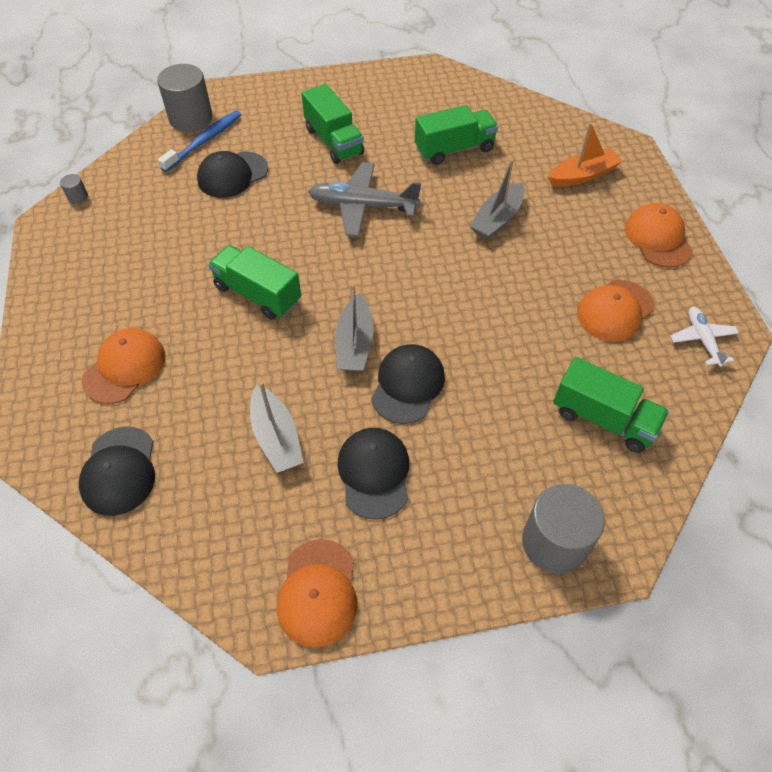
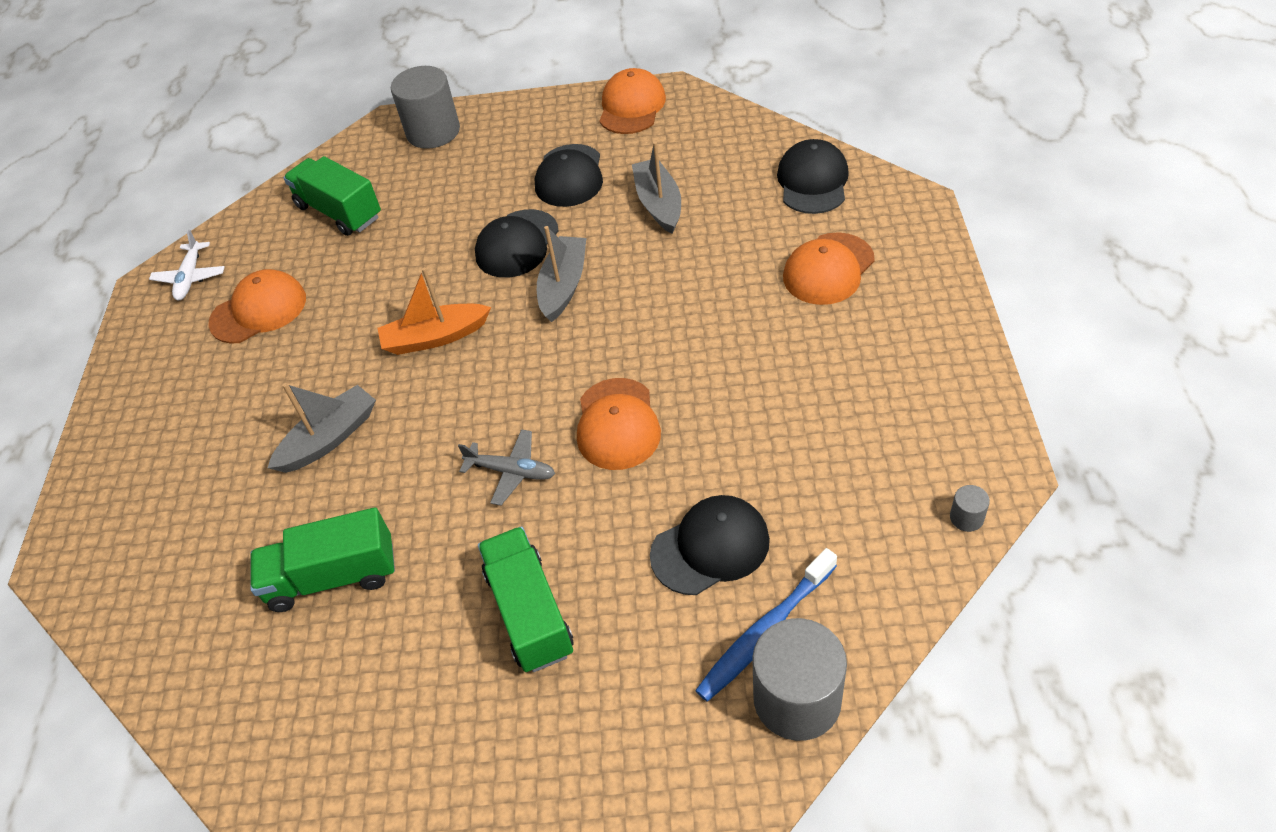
camera: 165 degrees left, 5 degrees down
green truck [208,245,301,320] -> none
grey plane [308,162,421,237] -> grey plane [458,429,555,506], size x0.58
orange boat [548,122,623,187] -> orange boat moved to [378,268,491,355]
orange cap [625,203,693,268] -> orange cap moved to [577,378,661,470]

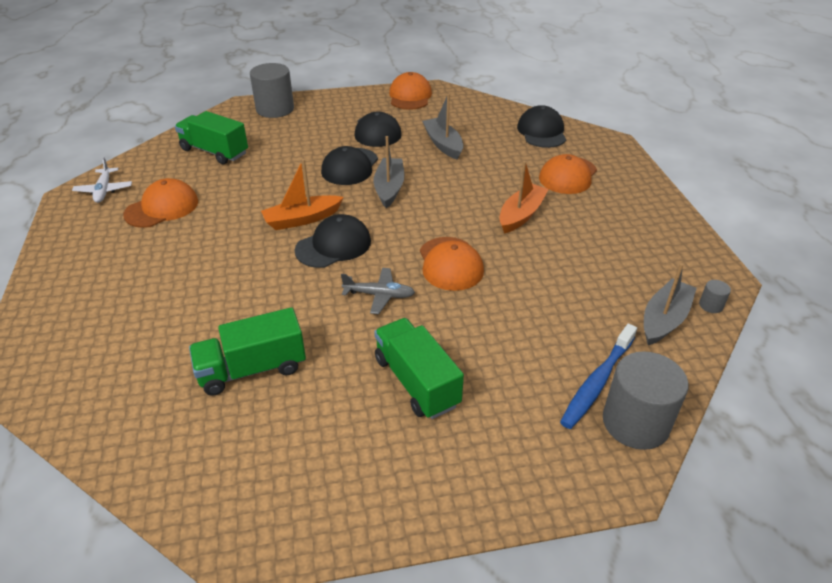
camera: 15 degrees left, 10 degrees down
grey boat [267,383,376,473] -> grey boat moved to [644,263,697,345]
black cap [650,495,770,595] -> black cap moved to [295,214,371,268]
none -> orange boat [499,161,549,234]

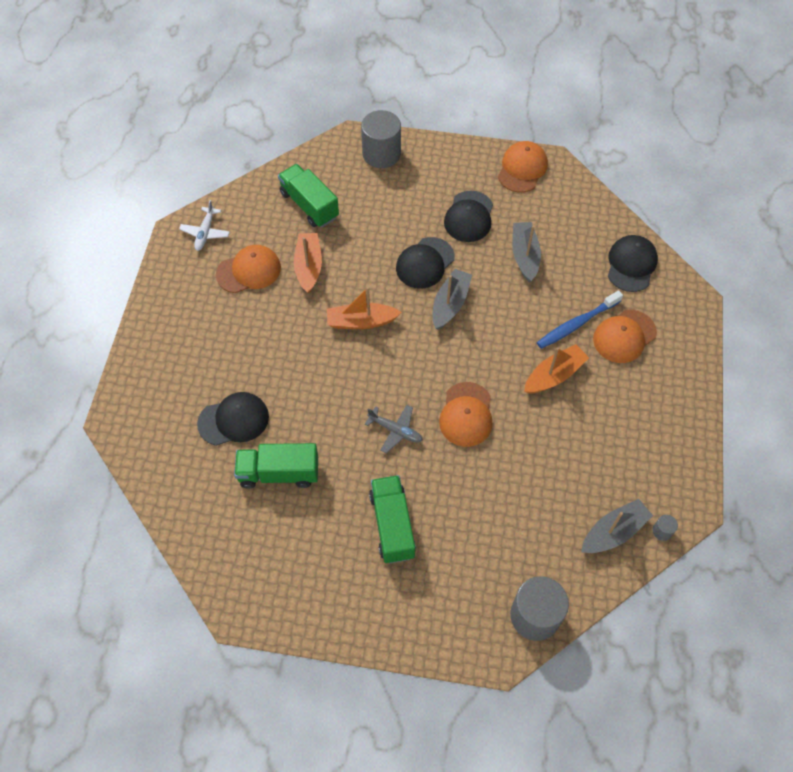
camera: 20 degrees right, 20 degrees up
black cap [295,214,371,268] -> black cap moved to [197,392,269,446]
blue toothbrush [560,324,637,429] -> blue toothbrush moved to [537,290,623,349]
none -> orange boat [294,233,322,294]

